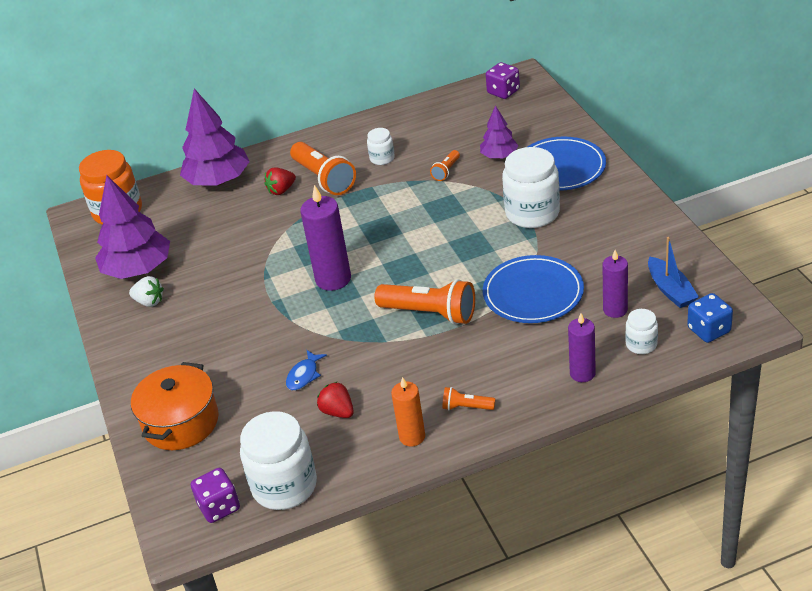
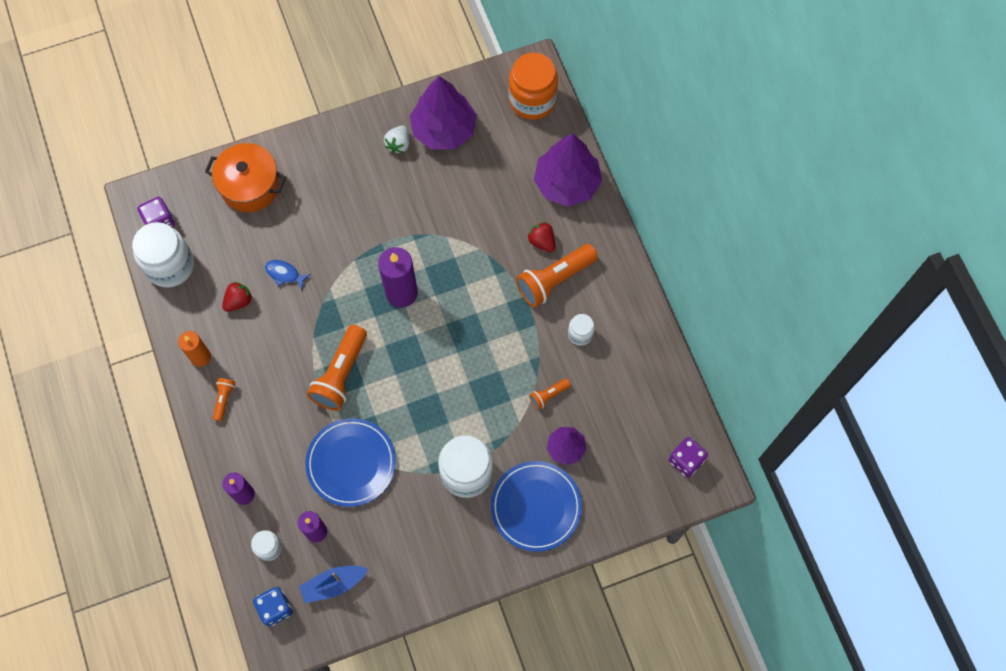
camera: 85 degrees right, 30 degrees up
orange flashlight [430,150,460,181] -> orange flashlight turned 60 degrees counterclockwise [529,378,571,410]

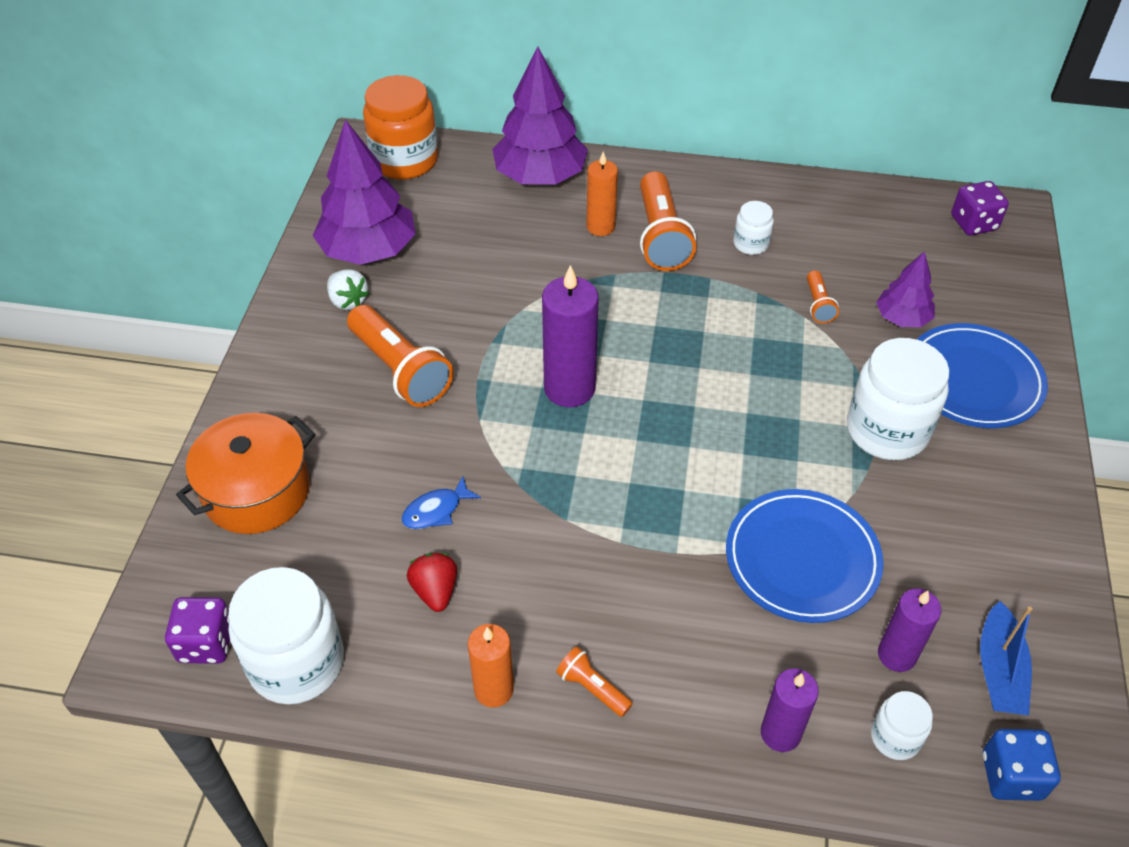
camera: 60 degrees left, 20 degrees down
orange flashlight [307,325,367,411] -> orange flashlight moved to [347,305,453,407]
red strawberry [527,222,555,252] -> orange candle [587,151,618,236]

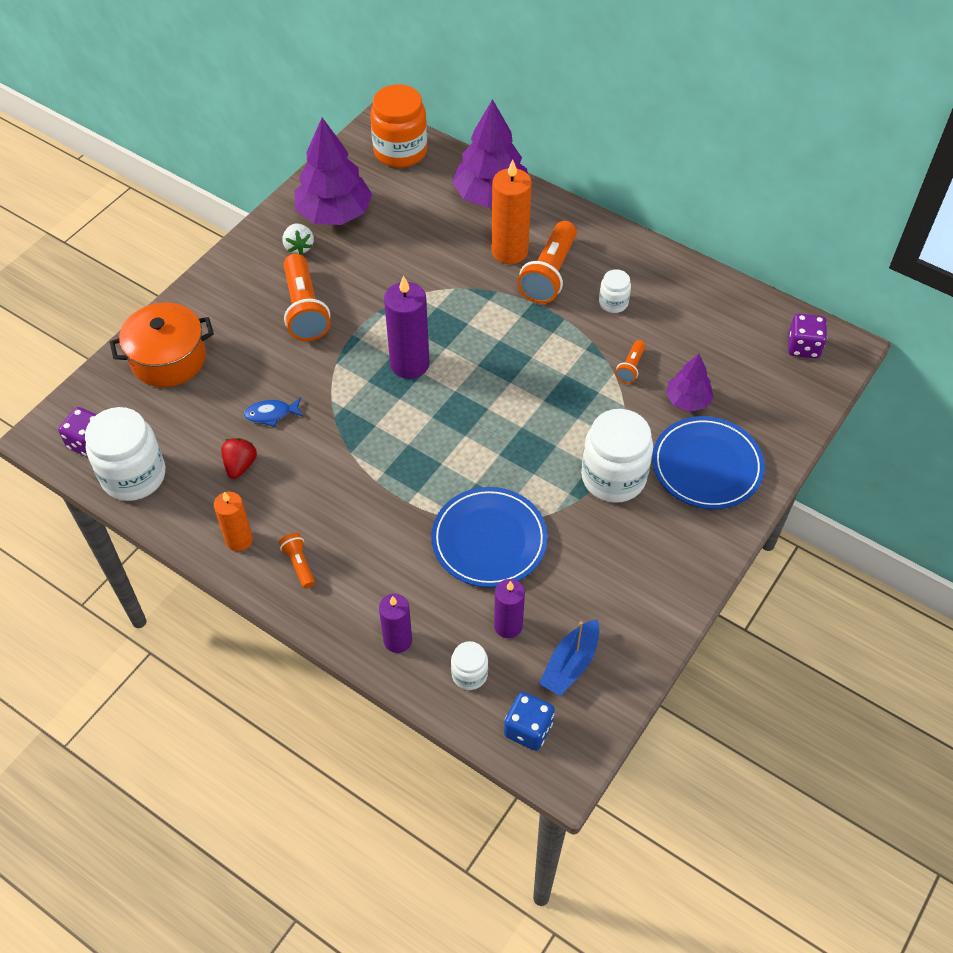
camera: 25 degrees right, 5 degrees up
orange candle [587,151,618,236] -> orange candle [491,160,532,264], size x1.59

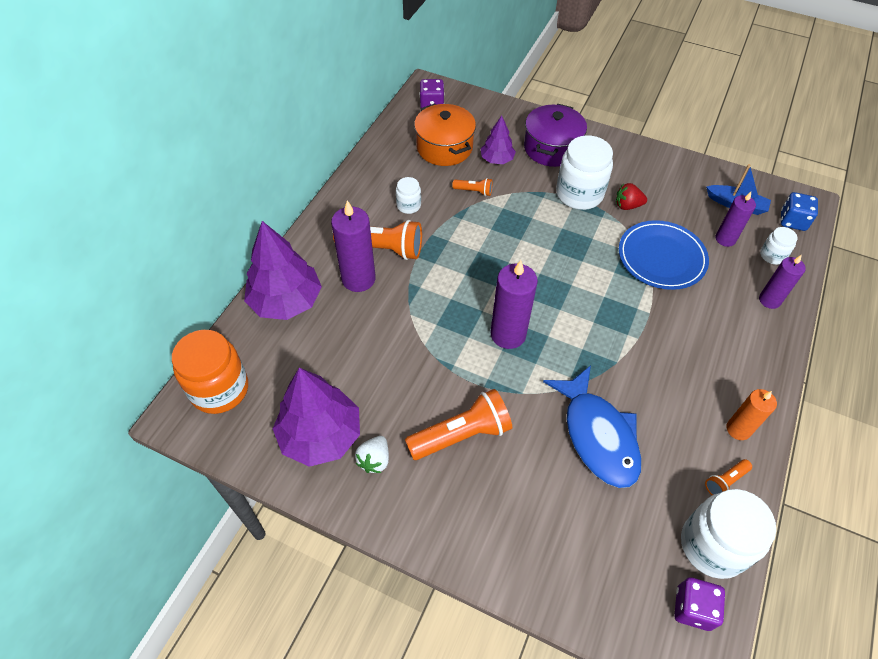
camera: 100 degrees left, 0 degrees up
orange pot [110,303,214,387] -> orange pot moved to [414,104,476,166]
red strawberry [221,438,257,479] -> red strawberry moved to [616,183,647,210]
blue fish [244,397,303,427] -> blue fish [543,365,642,488], size x2.36
orange flashlight [279,533,315,588] -> orange flashlight moved to [705,459,752,495]
white strawberry [282,223,314,255] -> white strawberry turned 135 degrees clockwise [355,436,389,473]
orange candle [491,160,532,264] -> purple candle [331,200,376,292]
blue plate [652,416,765,509] -> purple pot [524,104,587,167]

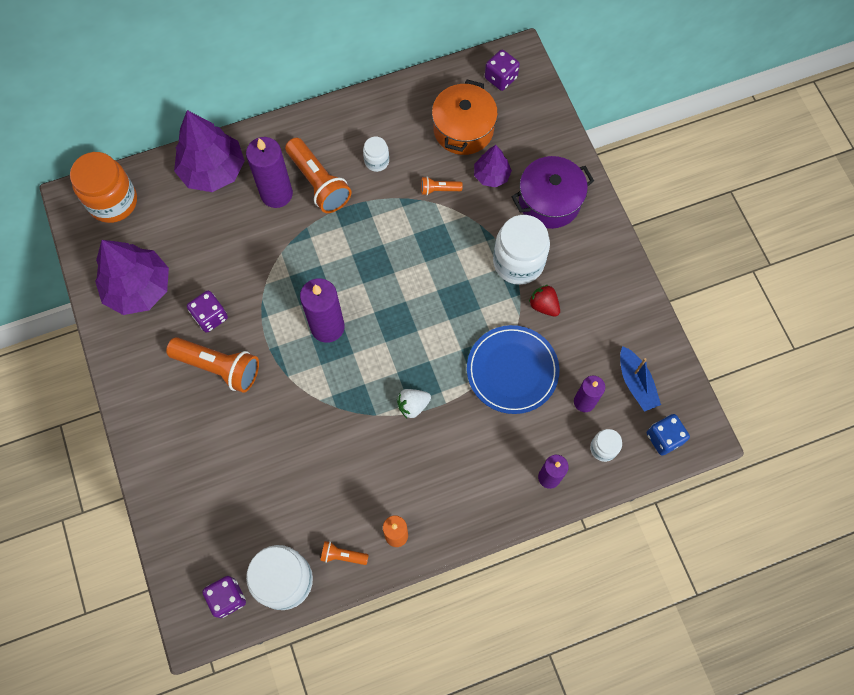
camera: 45 degrees right, 15 degrees up
white strawberry [355,436,389,473] -> white strawberry moved to [397,389,431,418]
orange flashlight [452,178,492,196] -> orange flashlight turned 120 degrees clockwise [421,177,463,195]
blue fish [543,365,642,488] -> none
none -> purple dice [187,290,228,333]

